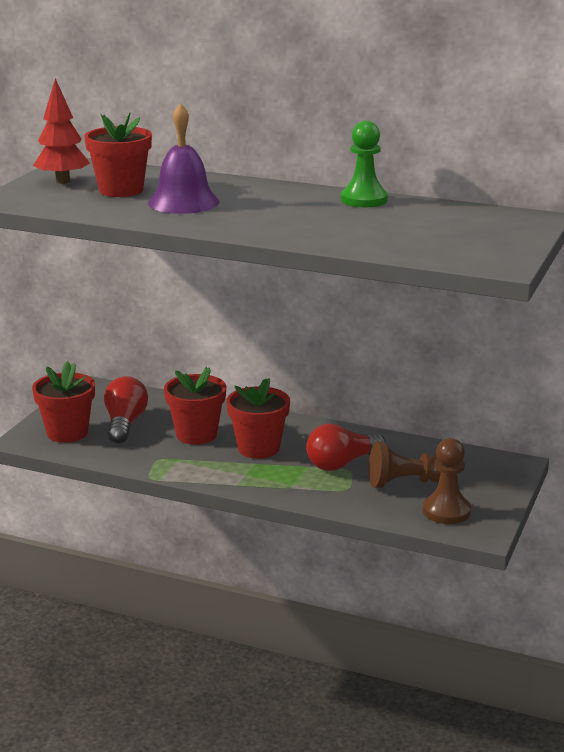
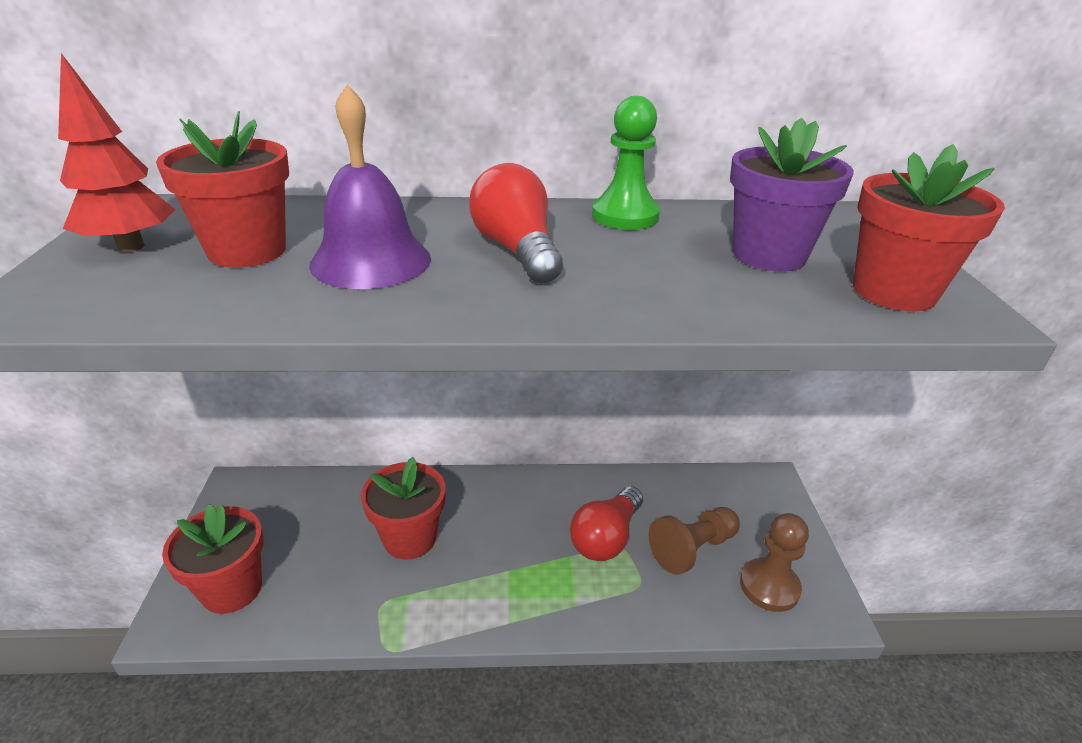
camera: 25 degrees left, 10 degrees up
red light bulb [104,376,148,444] -> red light bulb moved to [469,163,563,283]
red flower pot [226,378,290,459] -> red flower pot moved to [853,144,1005,311]
none -> purple flower pot [730,118,854,272]

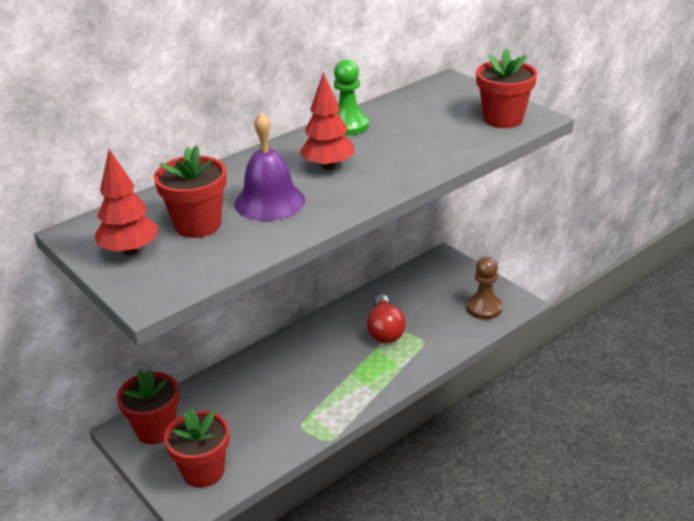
camera: 35 degrees left, 0 degrees up
red flower pot [361,457,446,560] -> red flower pot moved to [117,369,179,444]
red light bulb [469,163,563,283] -> red tree [299,72,355,170]
brown pawn [649,507,740,575] -> none
purple flower pot [730,118,854,272] -> none

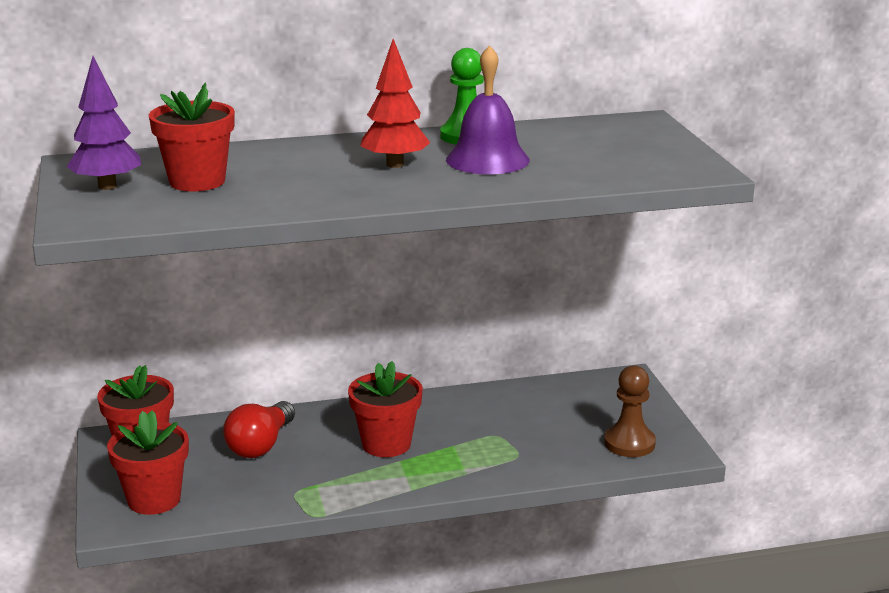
camera: 25 degrees right, 10 degrees down
red tree [95,149,159,255] -> purple tree [67,56,141,190]
purple bell [234,112,305,221] -> purple bell moved to [446,45,530,174]
red light bulb [367,294,406,343] -> red light bulb moved to [223,401,295,458]
red flower pot [476,48,537,128] -> red flower pot moved to [348,361,423,457]

